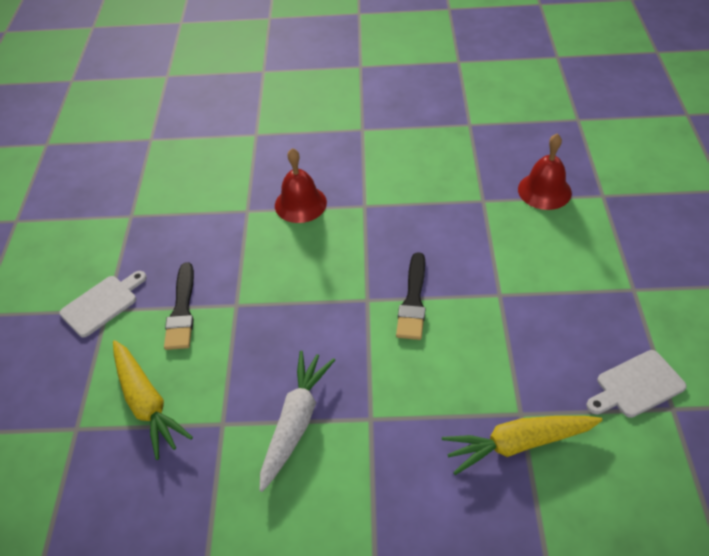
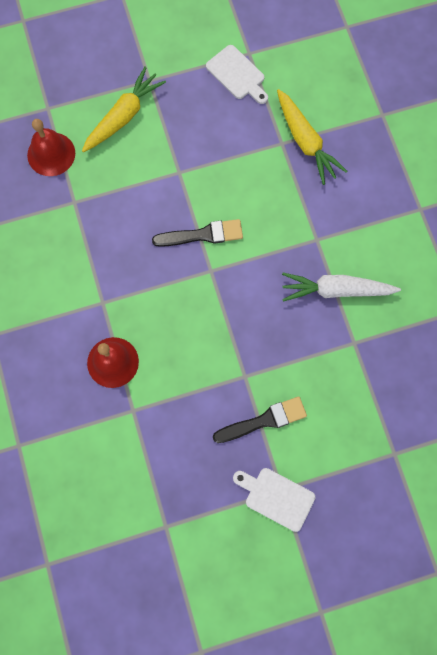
camera: 110 degrees left, 25 degrees up
yellow carrot [113,340,193,460] -> yellow carrot moved to [82,67,166,152]

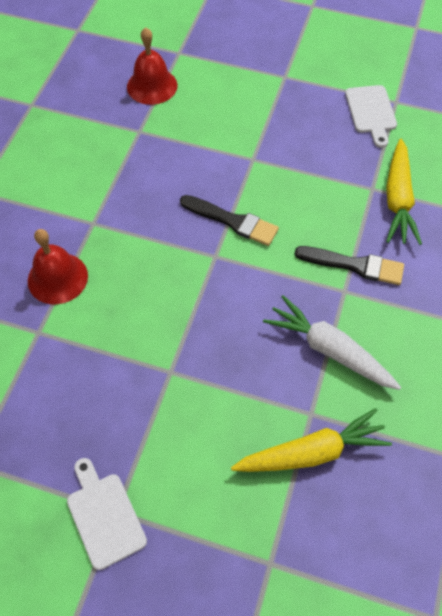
camera: 35 degrees right, 15 degrees down
yellow carrot [82,67,166,152] -> yellow carrot moved to [231,408,392,472]
black brush [213,397,307,443] -> black brush moved to [295,246,404,285]

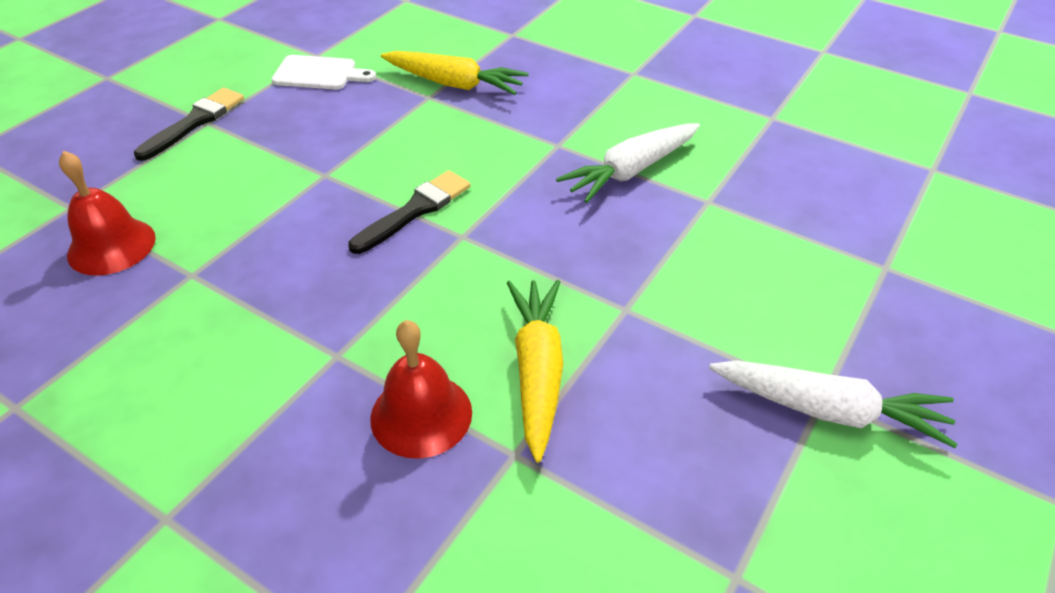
camera: 75 degrees left, 15 degrees down
white cutting board [67,458,147,570] -> white carrot [709,360,958,448]
yellow carrot [231,408,392,472] -> yellow carrot moved to [507,280,563,463]
black brush [295,246,404,285] -> black brush moved to [134,88,244,161]

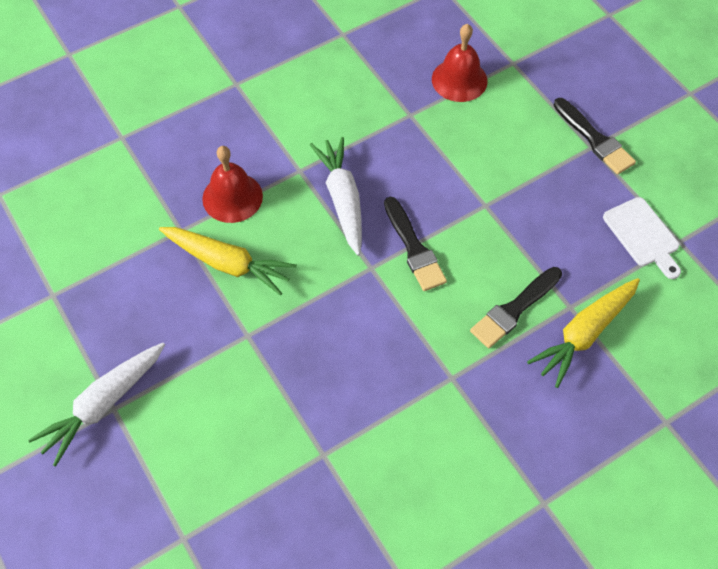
camera: 115 degrees right, 15 degrees up
white cutting board [272,55,376,90] -> white cutting board turned 60 degrees counterclockwise [603,197,681,279]
white carrot [556,123,700,203] -> white carrot moved to [310,137,362,256]
none -> black brush [470,267,562,348]

